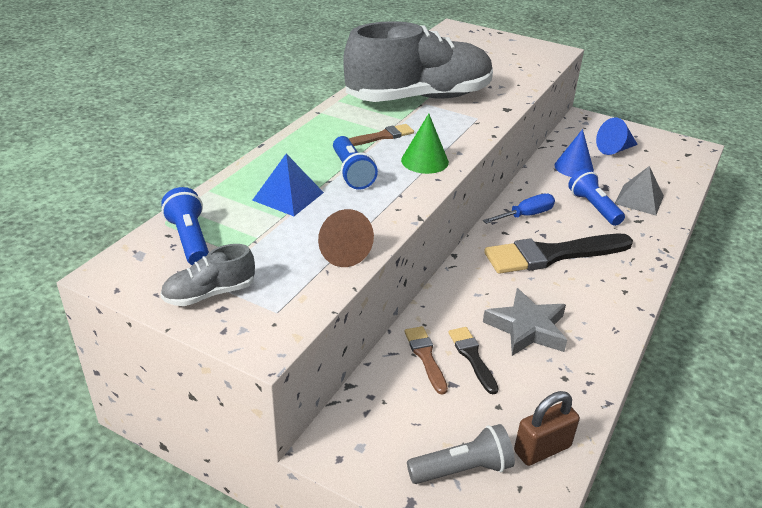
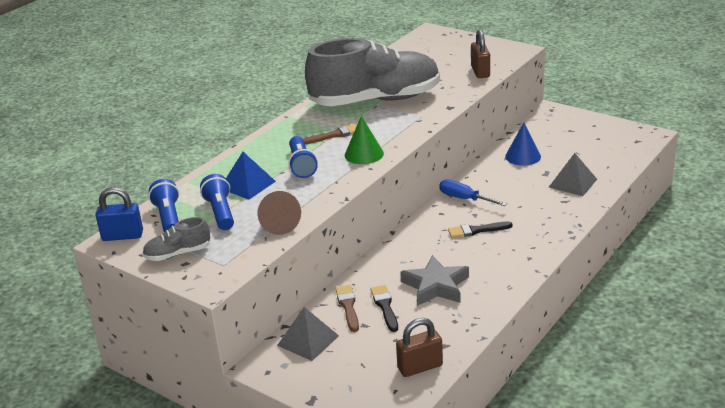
camera: 10 degrees right, 5 degrees down
grey flashlight [407,424,515,484] -> none
blue screwdriver [483,194,555,224] -> blue screwdriver turned 120 degrees counterclockwise [439,179,507,206]
black brush [484,234,633,274] -> black brush [448,221,513,238], size x0.49
blue flashlight [568,168,625,226] -> blue flashlight moved to [200,174,234,230]
blue cone [596,118,638,155] -> none
none -> blue padlock [95,187,143,241]
none -> grey pyramid [277,307,339,361]
none -> brown padlock [471,29,490,78]

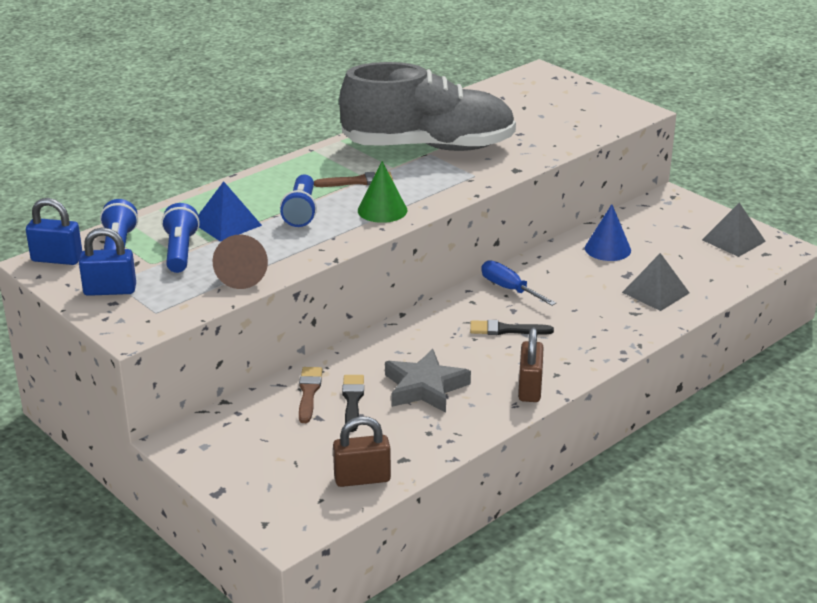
camera: 10 degrees right, 0 degrees up
grey shoe [142,217,211,261] -> blue padlock [79,227,136,296]
grey pyramid [277,307,339,361] -> grey pyramid moved to [702,203,766,257]
brown padlock [471,29,490,78] -> brown padlock moved to [518,327,544,402]

